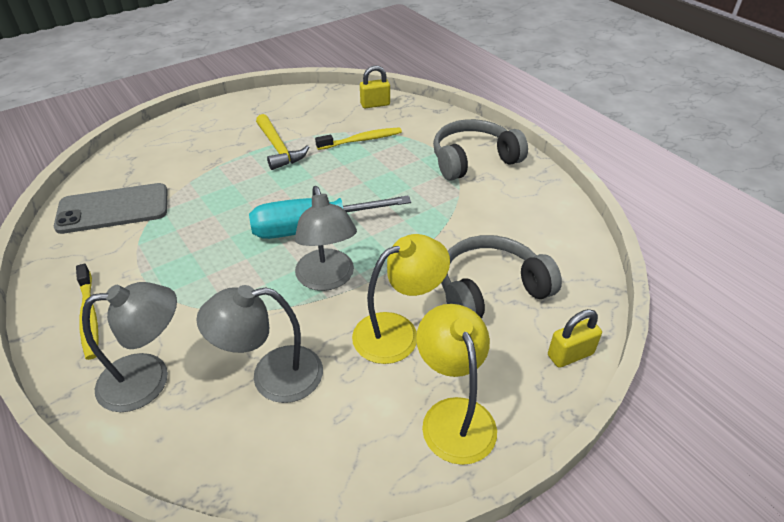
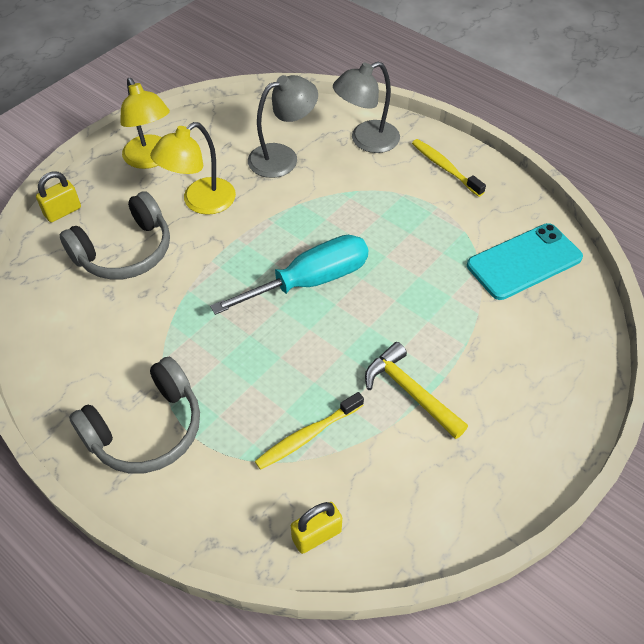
camera: 165 degrees right, 10 degrees up
grey phone [54,183,168,234] -> turquoise phone [467,223,583,300]
grey lamp [295,186,357,291] -> none

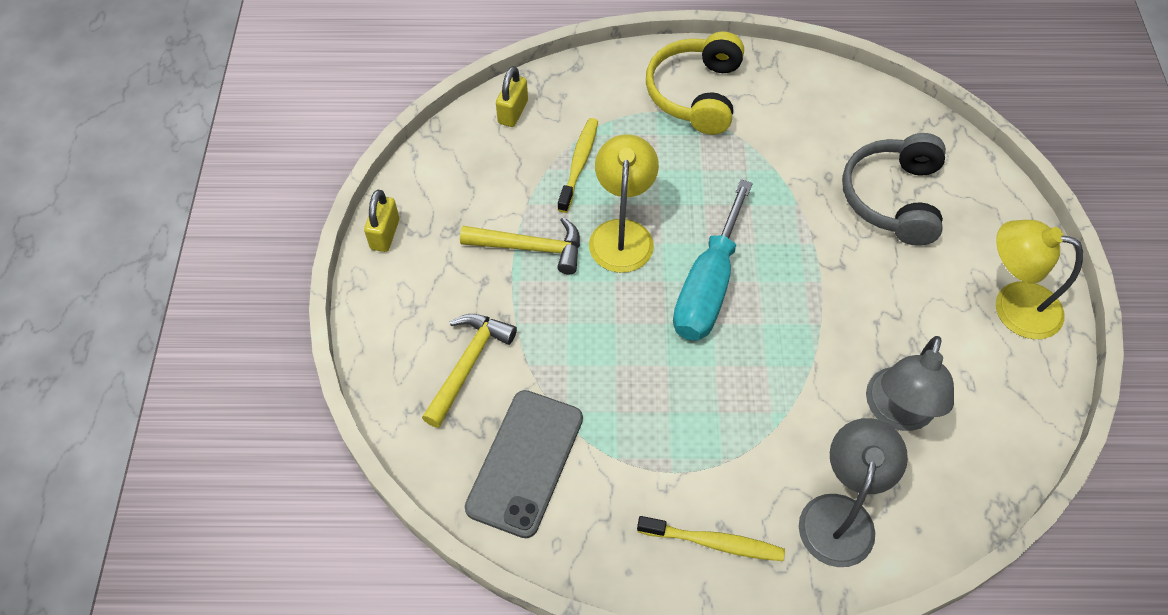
camera: 140 degrees right, 5 degrees up
yellow padlock [36,171,81,222] -> yellow padlock moved to [364,190,399,252]
grey headphones [69,356,200,474] -> yellow headphones [646,32,744,135]
yellow lamp [150,122,236,215] -> yellow lamp moved to [589,134,659,273]
turquoise phone [467,223,583,300] -> grey phone [465,390,583,538]
none -> yellow hammer [422,314,517,428]

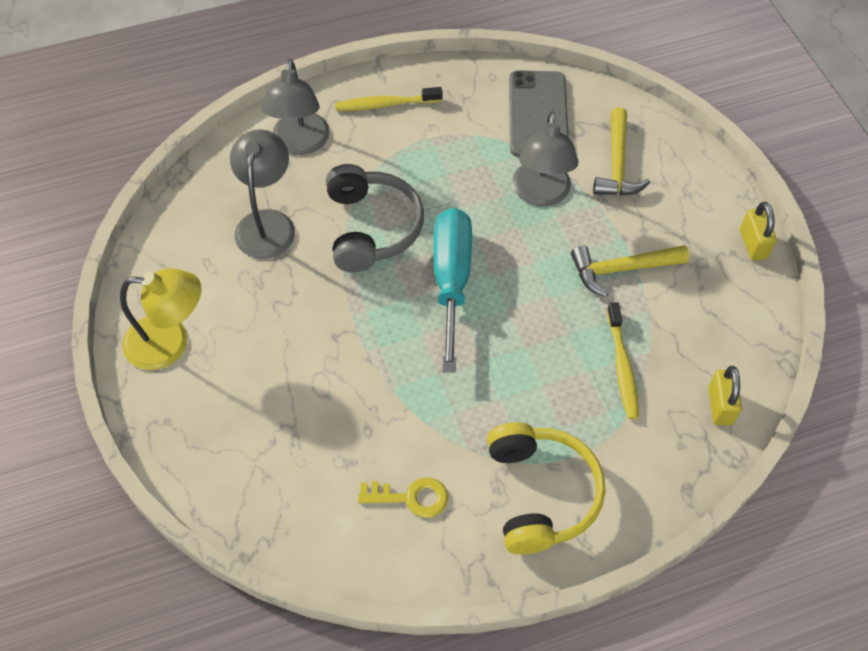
camera: 160 degrees right, 0 degrees up
yellow lamp [589,134,659,273] -> none
grey headphones [842,133,946,246] -> grey headphones moved to [326,164,424,272]
none -> yellow key [358,477,448,518]
none -> grey lamp [512,111,579,206]

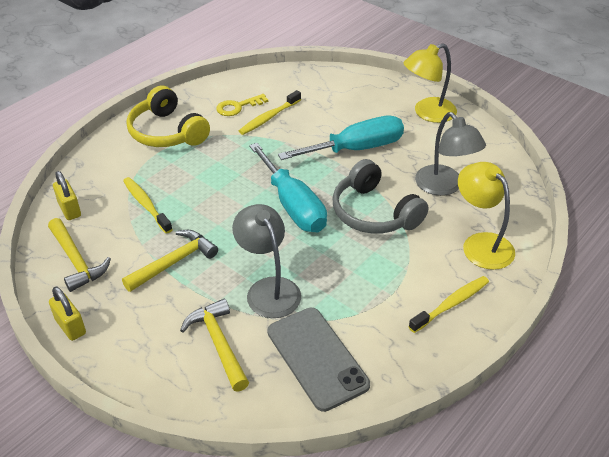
camera: 150 degrees right, 15 degrees down
grey lamp [262,59,330,155] -> yellow lamp [458,162,515,270]
none -> yellow hammer [48,218,111,292]
none -> yellow toothbrush [239,90,301,135]
none -> turquoise screwdriver [278,115,404,160]

